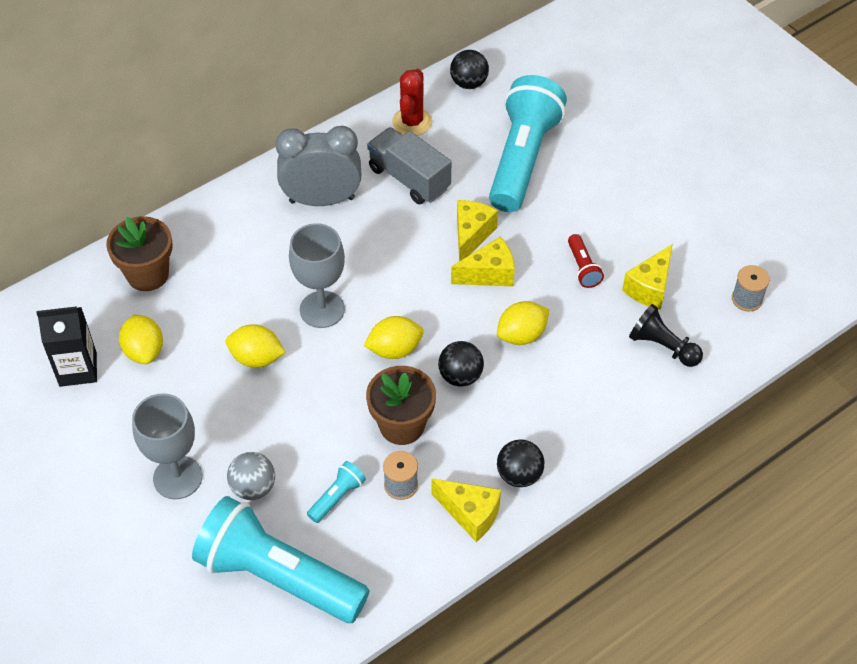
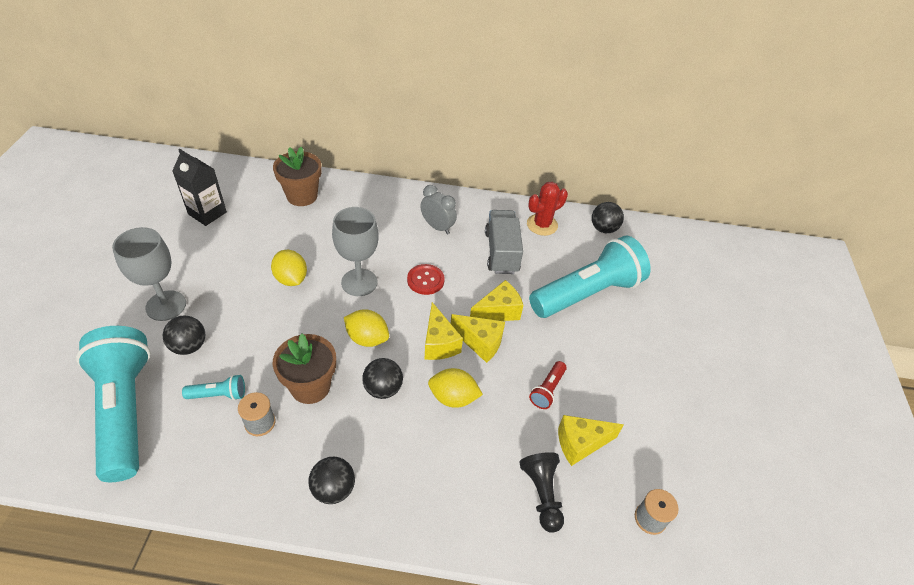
camera: 40 degrees right, 5 degrees down
yellow lemon [119,315,163,364] -> none
grey ball [227,452,275,500] -> black ball [162,316,205,355]
grey clock [276,126,362,206] -> grey clock [420,185,457,234], size x0.61
yellow cheese [432,479,501,542] -> yellow cheese moved to [425,302,463,360]
none -> red button [407,264,445,295]

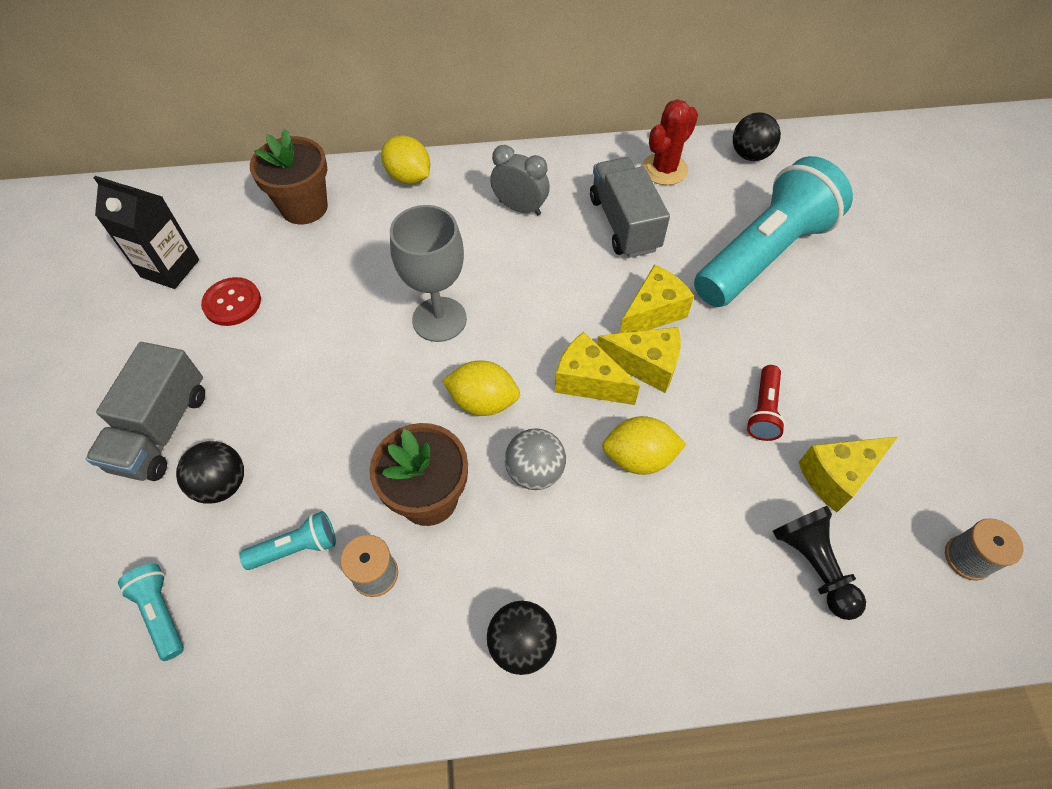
camera: 10 degrees left, 10 degrees up
turquoise flashlight [76,326,151,482] -> turquoise flashlight [118,564,184,661], size x0.40
grey goblet [112,227,186,321] -> grey truck [86,342,205,481]
yellow lemon [271,250,307,286] -> yellow lemon moved to [381,135,430,184]
black ball [362,358,403,399] -> grey ball [505,428,566,490]
red button [407,264,445,295] -> red button moved to [201,277,261,326]
yellow cheese [425,302,463,360] -> yellow cheese turned 150 degrees clockwise [555,332,640,405]

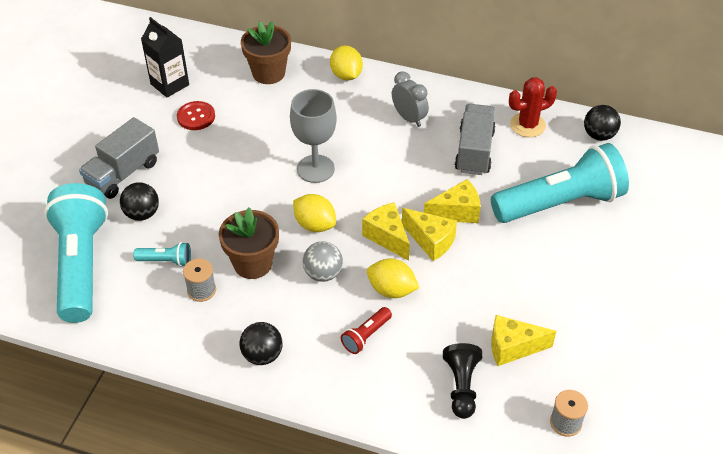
camera: 25 degrees right, 10 degrees down
turquoise flashlight [118,564,184,661] -> turquoise flashlight [44,183,108,323], size x2.49
red flashlight [747,365,785,441] -> red flashlight moved to [341,307,392,354]

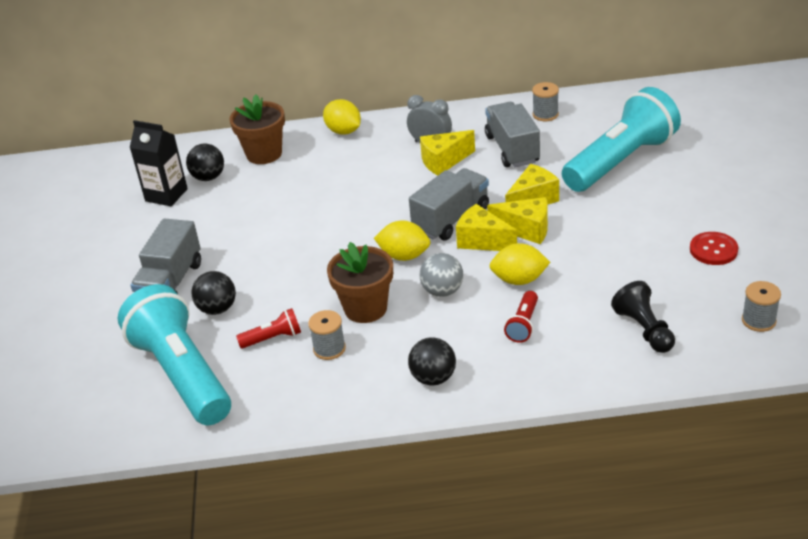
camera: 20 degrees left, 10 degrees down
turquoise flashlight [133,242,191,267] -> red flashlight [236,308,301,349]
red button [177,101,215,130] -> red button moved to [690,232,738,265]
grey goblet [290,89,337,183] -> none
yellow cheese [491,315,556,366] -> yellow cheese moved to [420,130,475,175]
red cactus [509,77,557,137] -> grey spool [532,82,559,121]
black ball [584,105,621,141] -> black ball moved to [186,143,224,181]
none -> grey truck [409,168,489,240]

